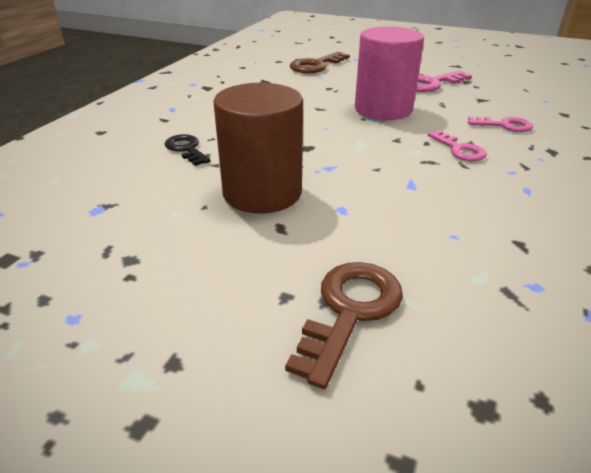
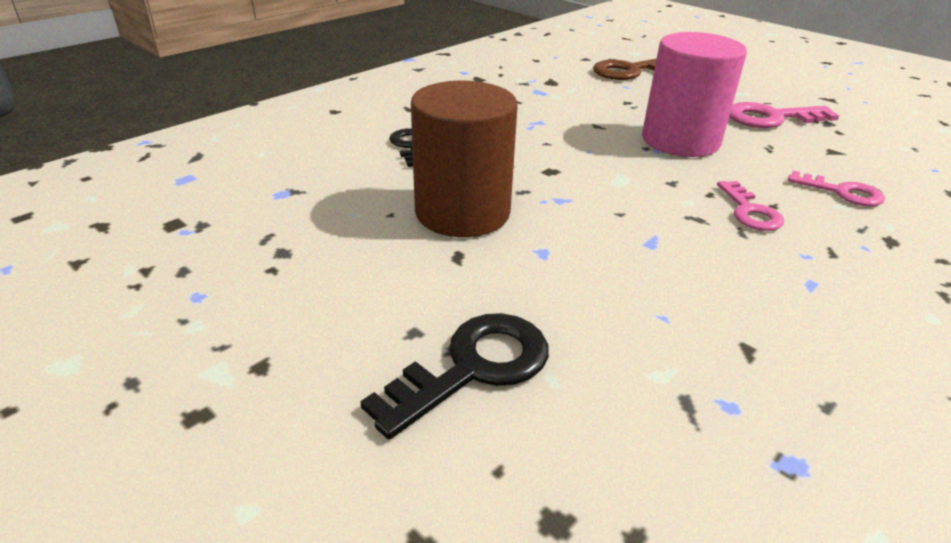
camera: 20 degrees right, 0 degrees up
brown key [285,262,403,389] -> black key [360,313,549,439]

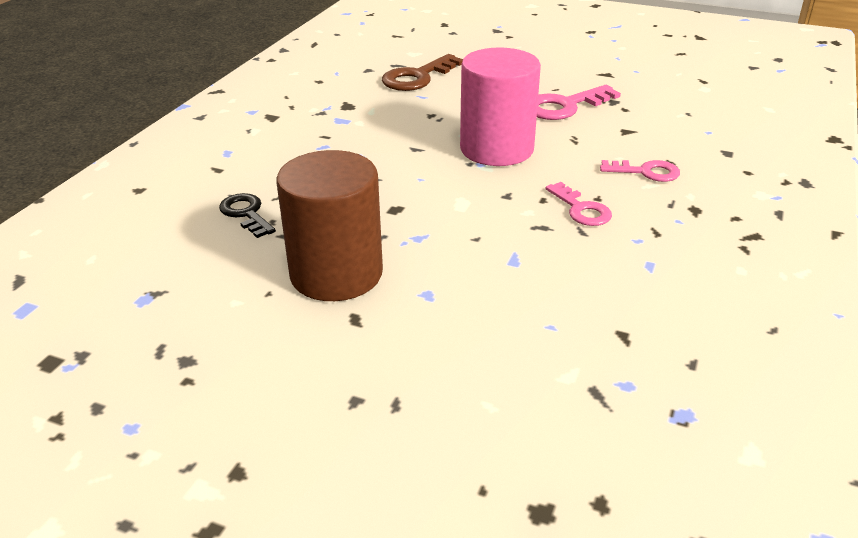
camera: 20 degrees left, 0 degrees up
black key [360,313,549,439] -> none

